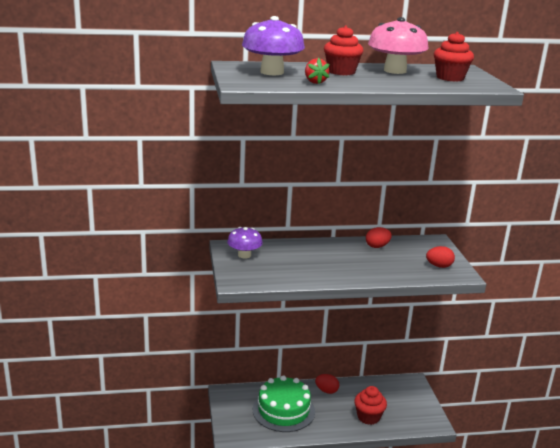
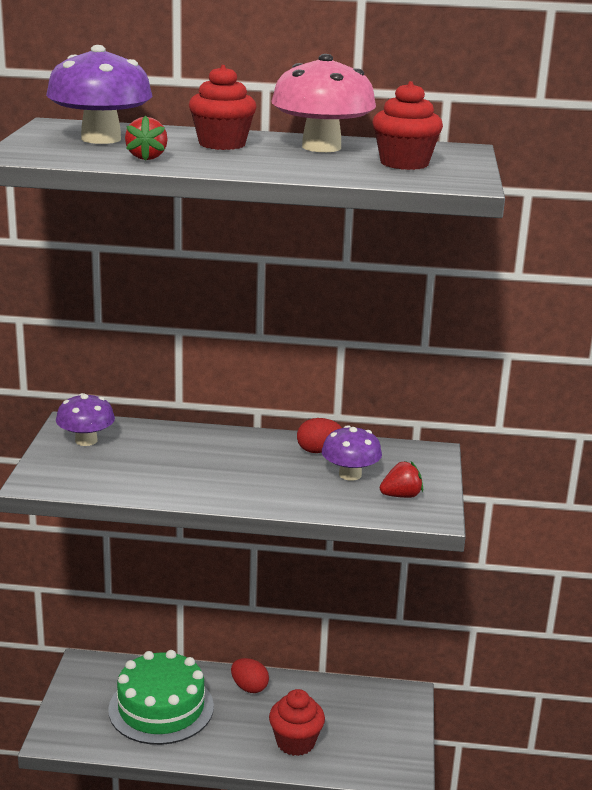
camera: 15 degrees right, 0 degrees up
red egg [426,246,455,268] -> red strawberry [380,461,423,498]
none -> purple mushroom [322,425,382,481]

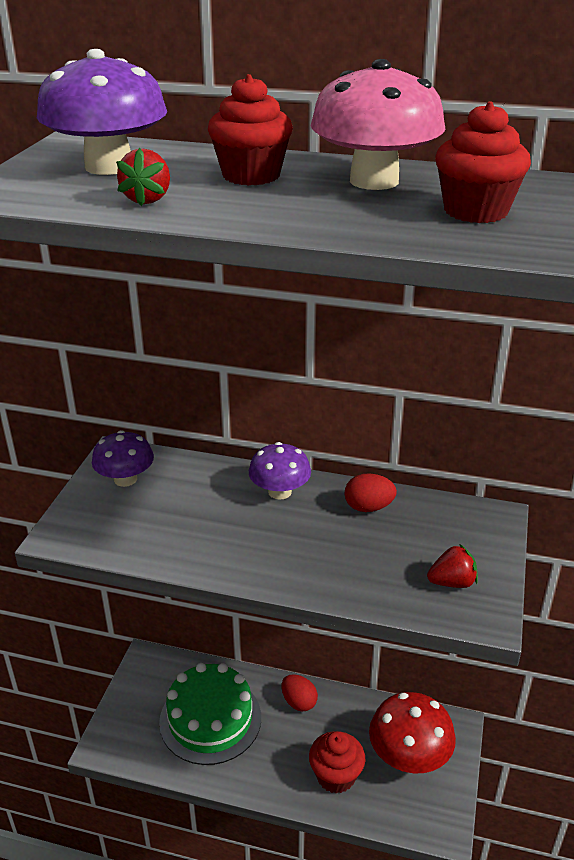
camera: 10 degrees right, 10 degrees up
purple mushroom [322,425,382,481] -> purple mushroom moved to [249,442,311,500]
none -> red mushroom [369,692,456,773]

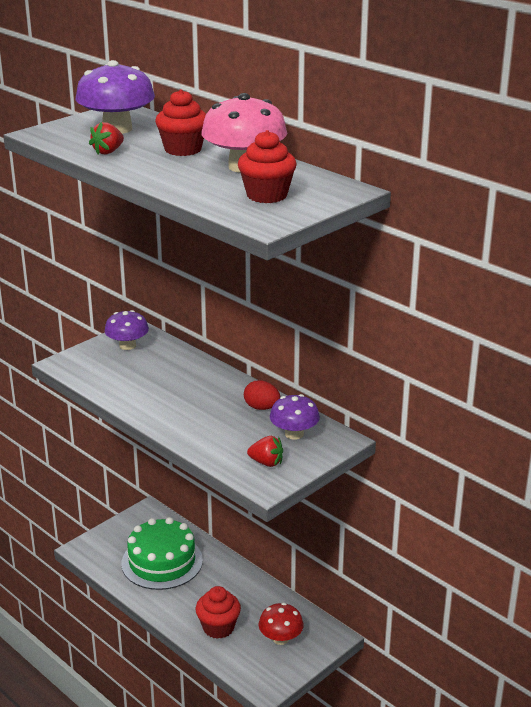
camera: 30 degrees right, 5 degrees down
purple mushroom [249,442,311,500] -> purple mushroom moved to [270,394,320,440]
red egg [282,674,318,712] -> none
red mushroom [369,692,456,773] -> red mushroom [258,603,304,645], size x0.64

